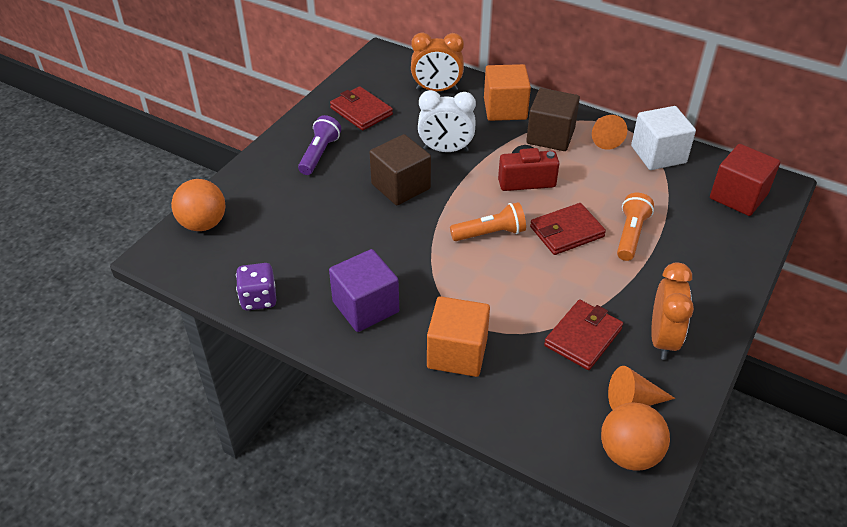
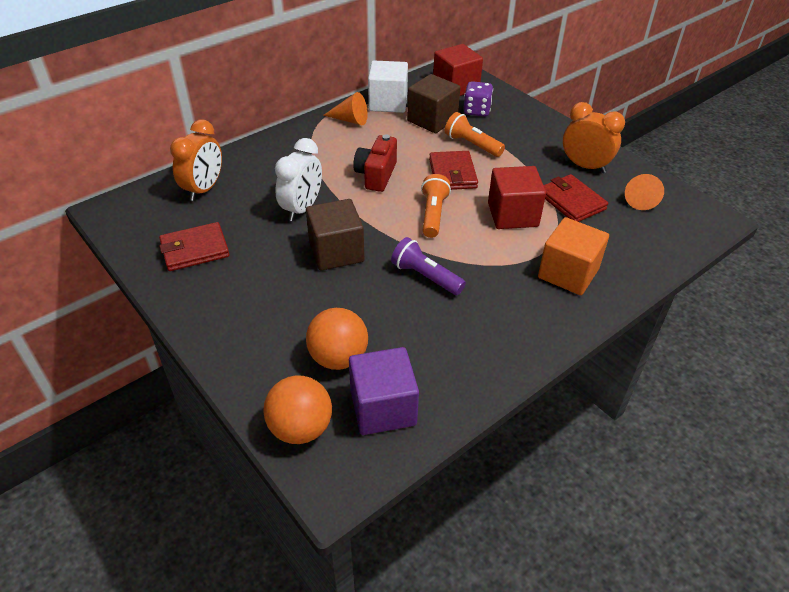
camera: 70 degrees left, 0 degrees up
purple dice [236,263,276,311] -> purple dice moved to [464,81,493,117]
purple flashlight [298,115,341,175] -> purple flashlight moved to [391,237,466,295]
purple cube [329,249,399,332] -> purple cube moved to [349,347,419,435]
orange cube [484,64,531,121] -> none
brown cube [526,88,580,151] -> brown cube moved to [407,74,460,133]
orange ball [601,402,670,471] -> orange ball moved to [306,308,368,370]
none -> red cube [488,166,546,229]

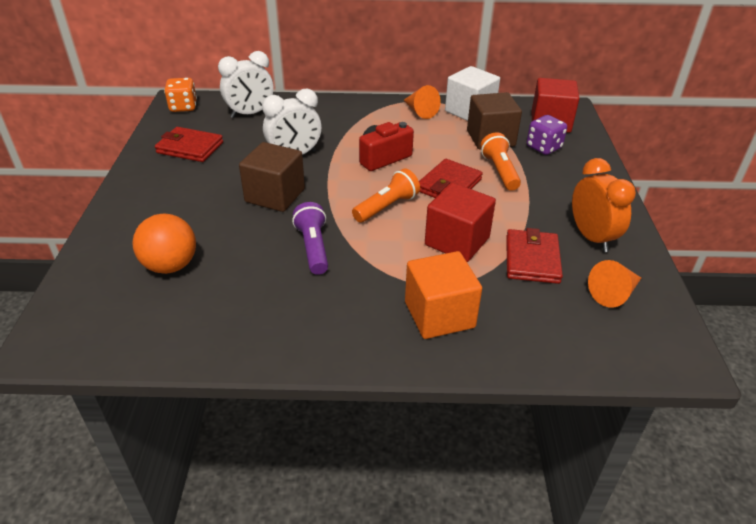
camera: 40 degrees right, 5 degrees down
orange clock [170,120,222,201] -> white clock [218,51,274,118]
orange ball [263,375,332,444] -> none
purple cube [349,347,419,435] -> none
none -> orange dice [164,78,197,112]

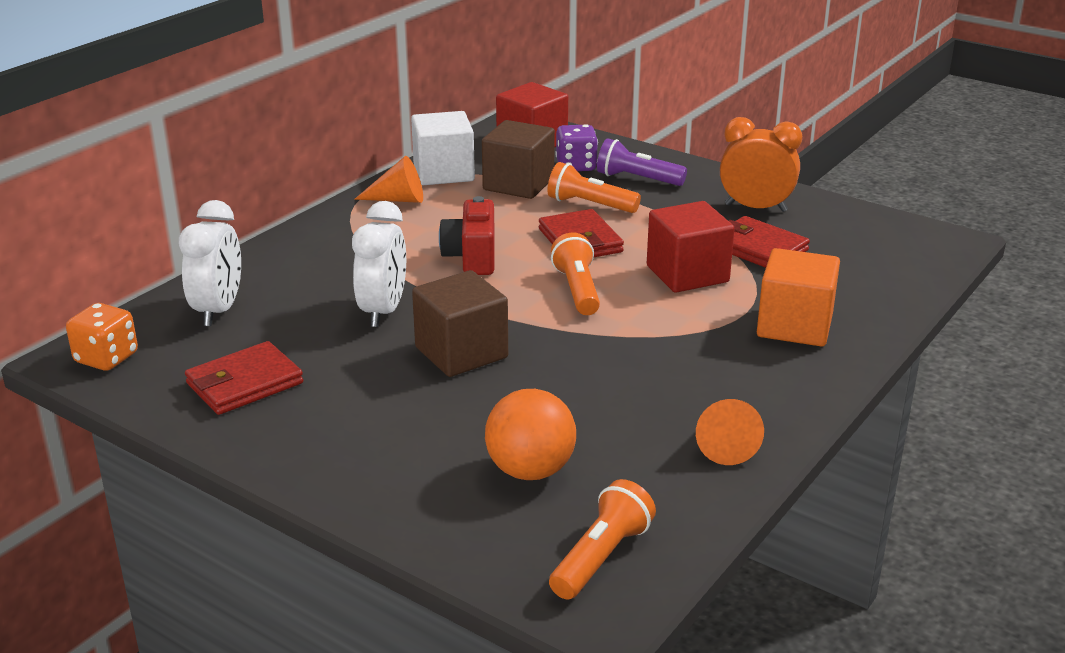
camera: 55 degrees left, 10 degrees down
purple flashlight [292,202,328,275] -> purple flashlight moved to [597,138,687,186]
orange cone [588,260,641,308] -> orange cone moved to [696,399,764,465]
none -> orange flashlight [549,479,656,600]

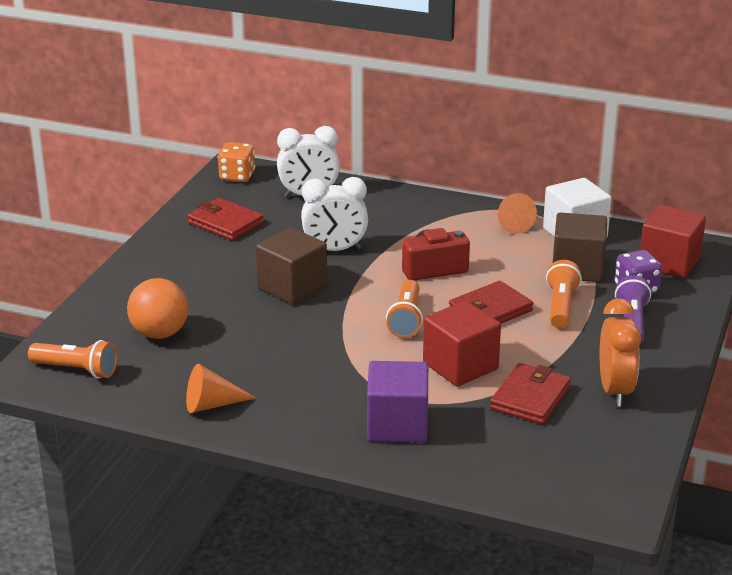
camera: 75 degrees right, 0 degrees up
orange flashlight [551,233,600,315] -> orange flashlight turned 120 degrees clockwise [386,280,423,338]
orange cube [757,248,840,347] -> purple cube [367,361,428,443]

